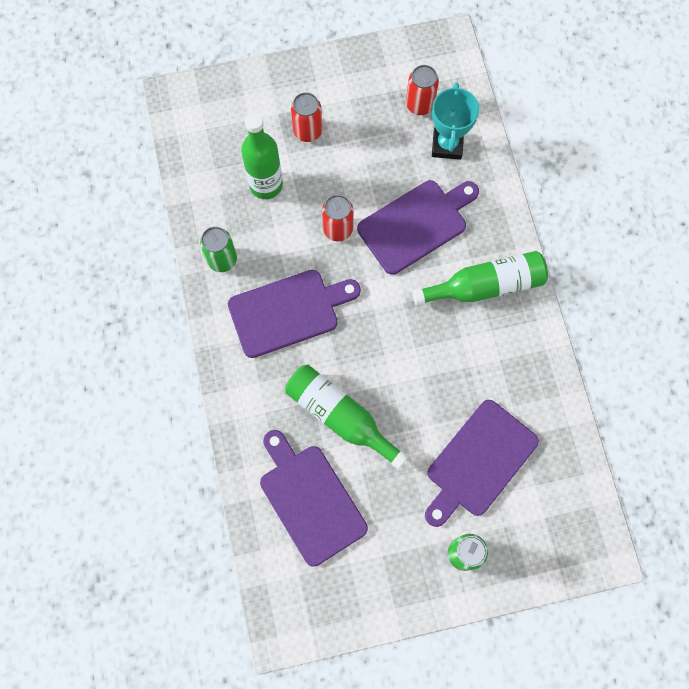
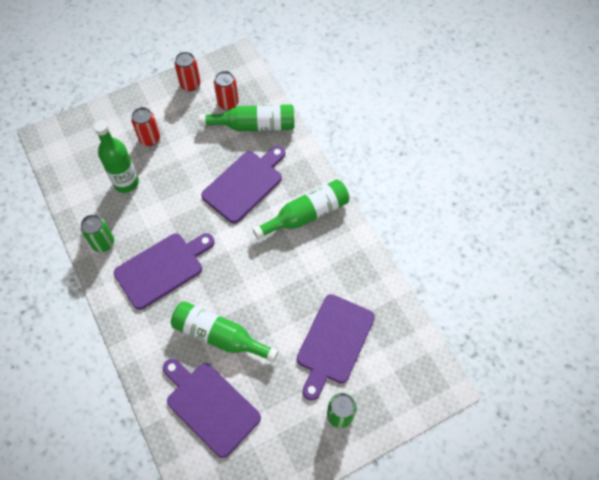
camera: 15 degrees left, 10 degrees down
red can [322,195,354,242] -> red can moved to [175,52,200,91]
turquoise trophy [432,83,479,160] -> green bottle [199,104,294,131]

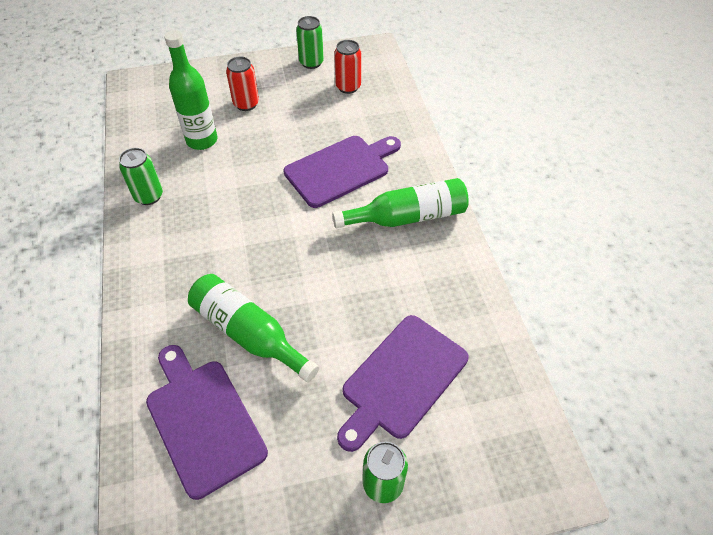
camera: 15 degrees right, 10 degrees down
purple cutting board [114,233,214,310] -> none
red can [175,52,200,91] -> green can [296,16,324,69]
green bottle [199,104,294,131] -> none

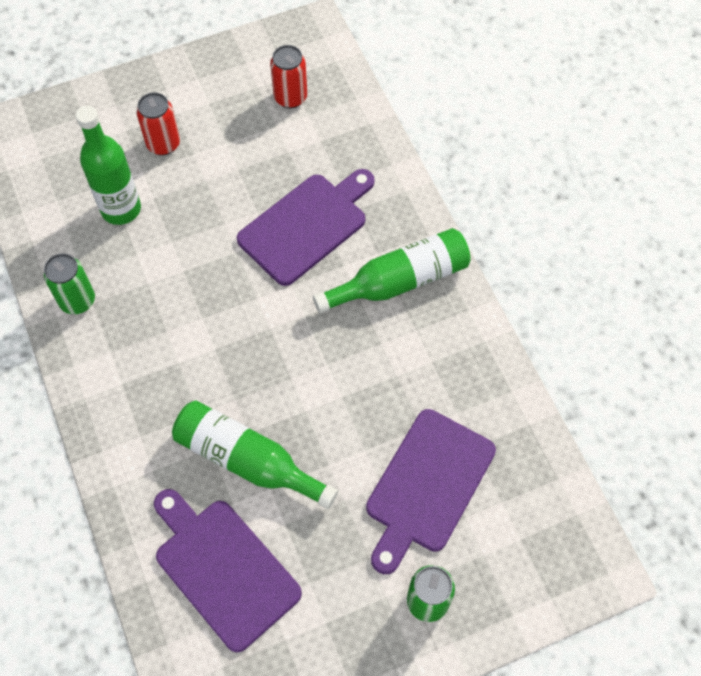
camera: 10 degrees left, 10 degrees up
green can [296,16,324,69] -> none

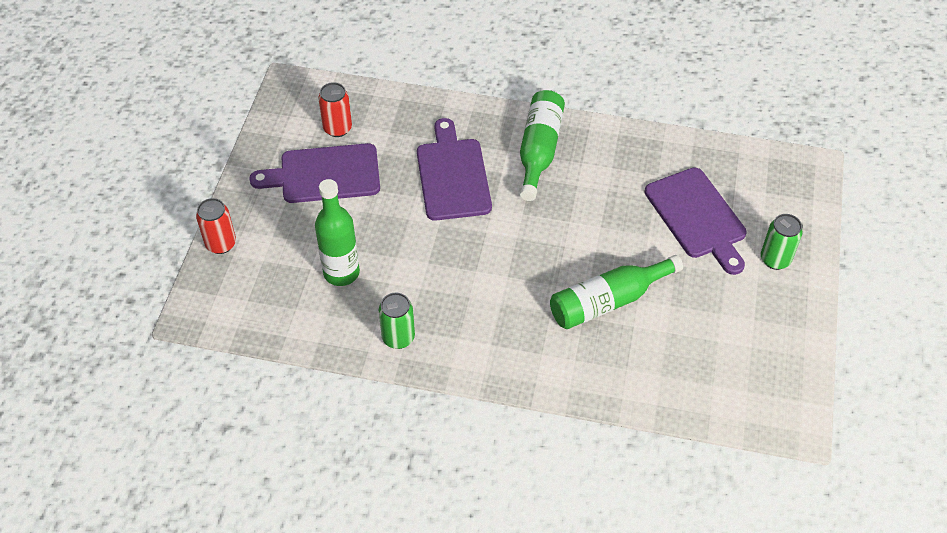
camera: 55 degrees left, 10 degrees down
red can [137,92,180,156] -> red can moved to [196,198,236,254]
purple cutting board [154,489,302,653] -> purple cutting board moved to [249,143,380,203]

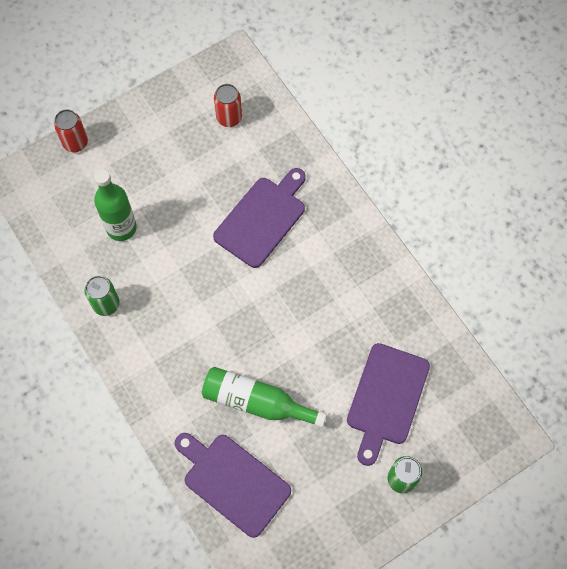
camera: 45 degrees right, 15 degrees up
purple cutting board [249,143,380,203] -> purple cutting board moved to [175,433,291,538]
green bottle [520,90,565,201] -> none

